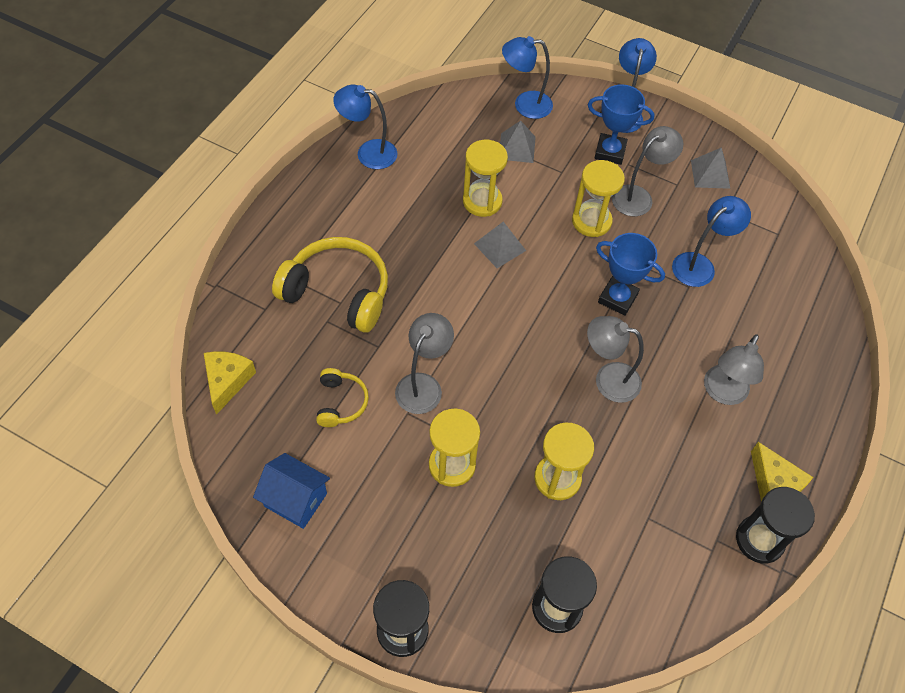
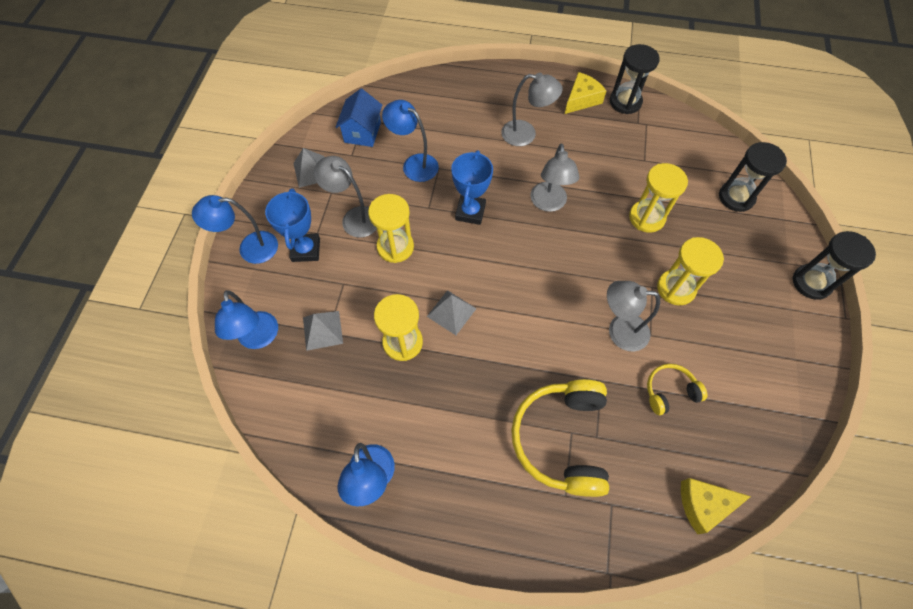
camera: 105 degrees left, 5 degrees up
blue house [253,453,330,529] -> blue house moved to [336,89,382,147]

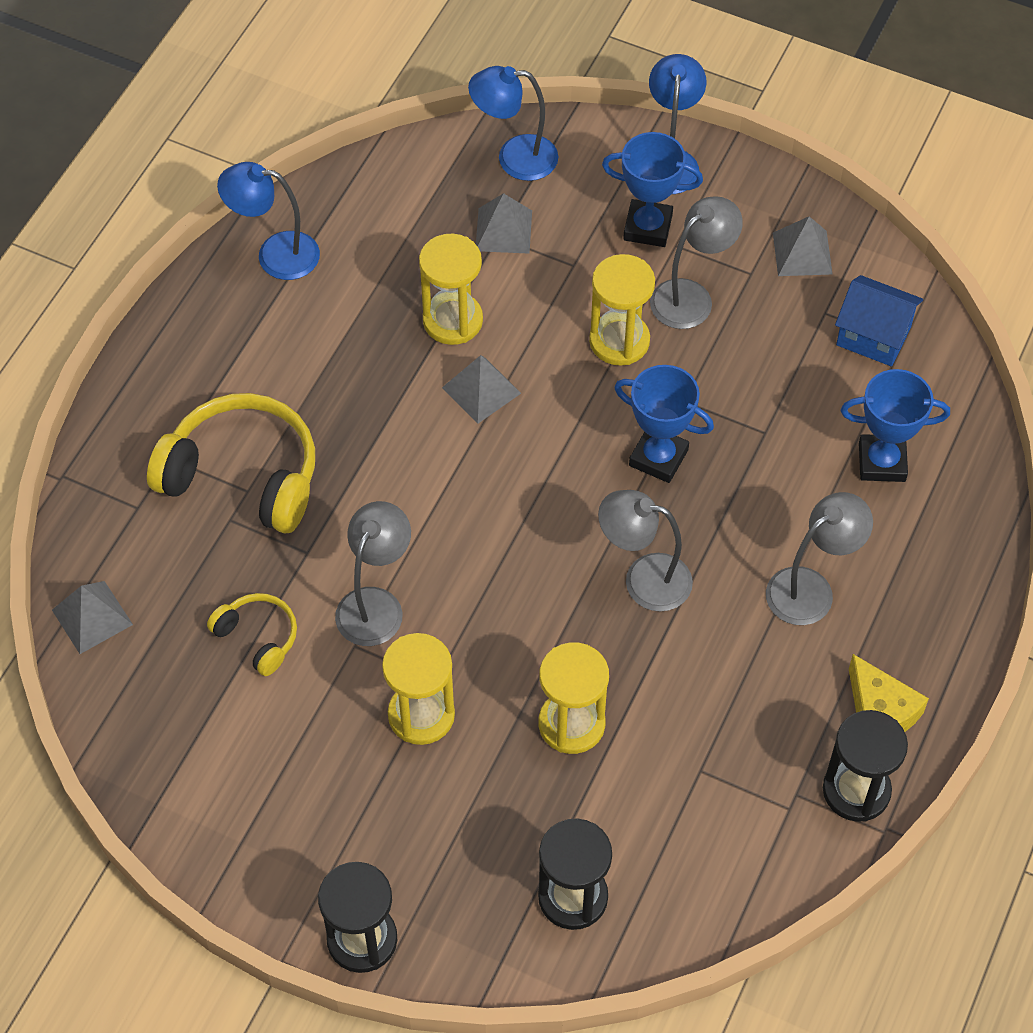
camera: 105 degrees right, 5 degrees down
blue lamp [382,100,439,182] -> none
grey lamp [501,73,563,146] -> grey lamp turned 150 degrees counterclockwise [766,492,873,625]
yellow headphones [647,364,707,415] -> yellow headphones turned 45 degrees counterclockwise [207,593,297,676]
yellow cheese [681,478,751,534] -> grey pyramid [52,581,133,654]
none -> blue trophy [841,369,950,482]

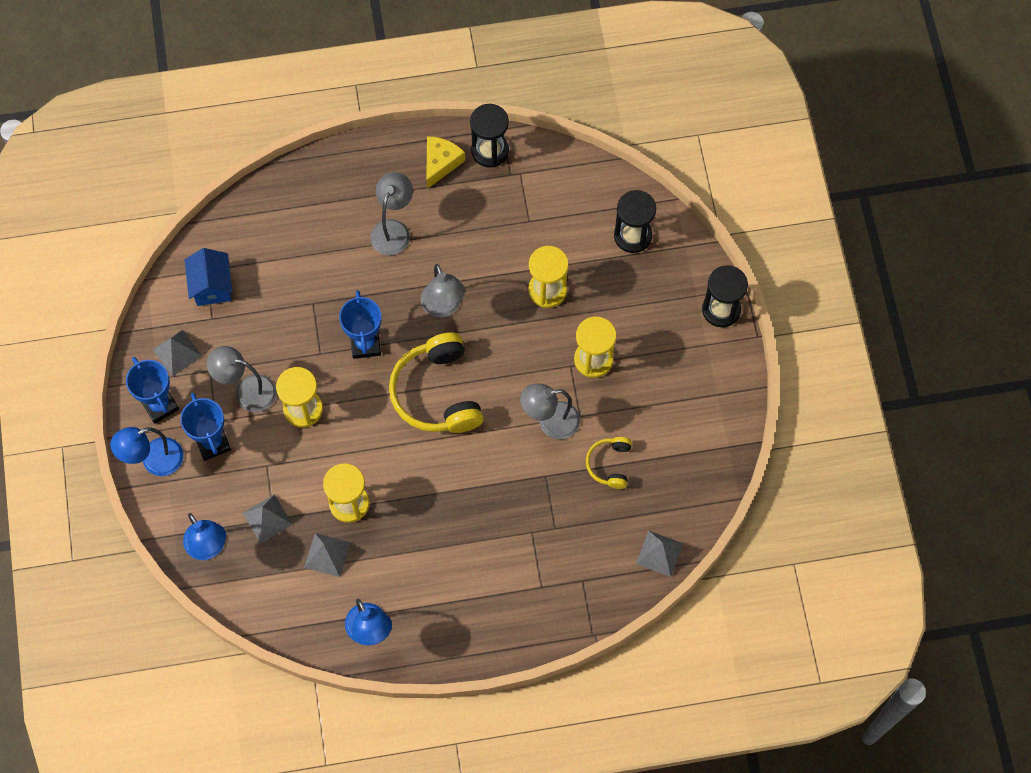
camera: 125 degrees left, 10 degrees up
yellow headphones [147,393,315,534] -> yellow headphones moved to [389,332,483,433]
grey pyramid [442,355,521,424] -> grey pyramid moved to [304,533,351,577]
grey lamp [766,492,873,625] -> grey lamp turned 90 degrees clockwise [370,172,413,255]
blue trophy [841,369,950,482] -> blue trophy moved to [126,357,179,424]

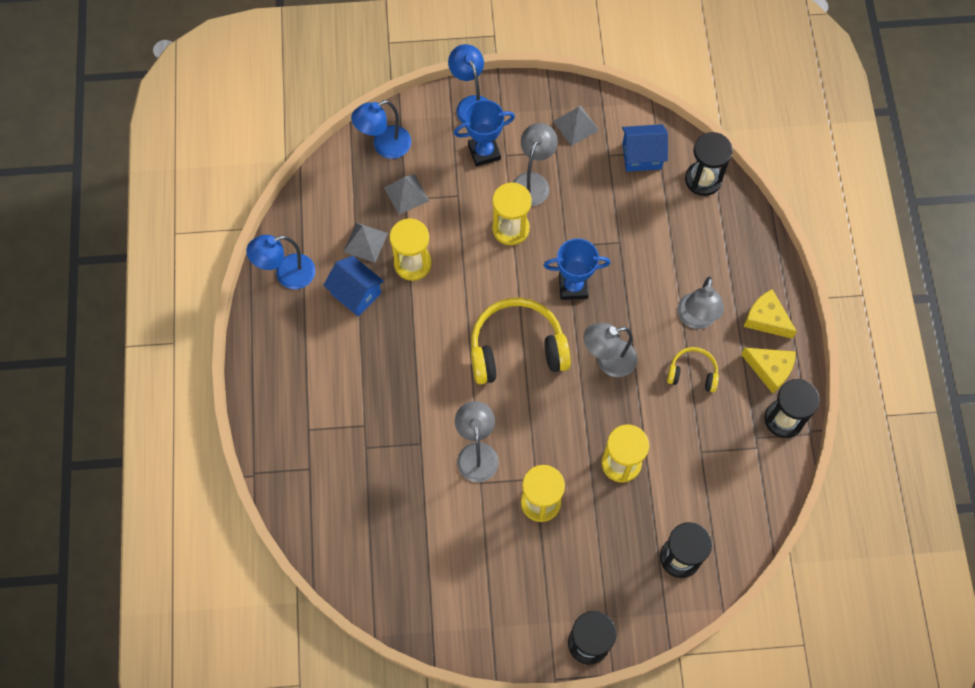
camera: 95 degrees right, 0 degrees up
blue trophy [126,357,179,424] -> none
grey lamp [370,172,413,255] -> grey lamp turned 75 degrees clockwise [677,277,724,329]
yellow headphones [586,437,632,489] -> yellow headphones moved to [667,347,719,393]
grey pyramid [636,531,684,577] -> none
none -> blue house [323,256,384,317]
none -> black hourglass [685,132,733,196]
none -> yellow cheese [743,289,797,339]

